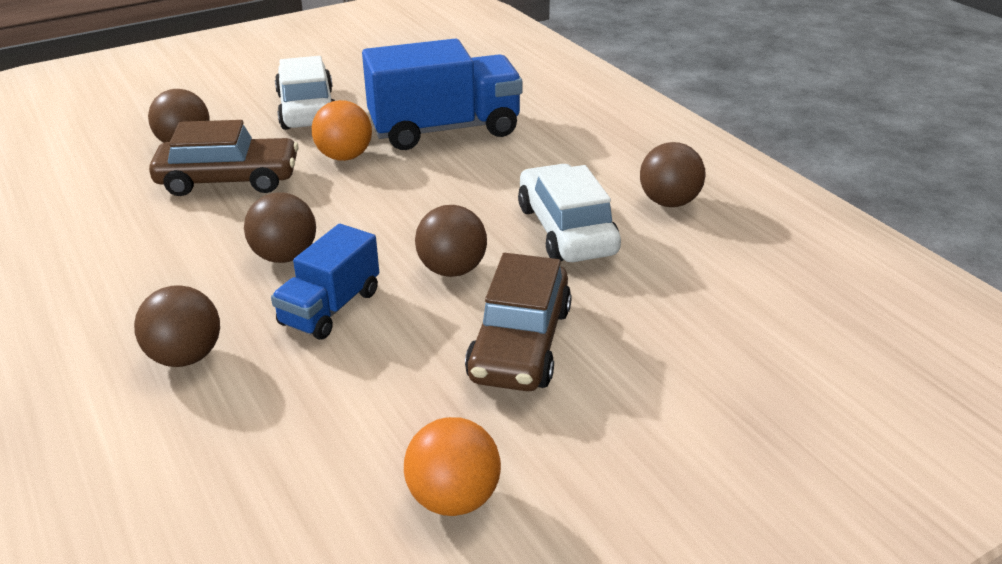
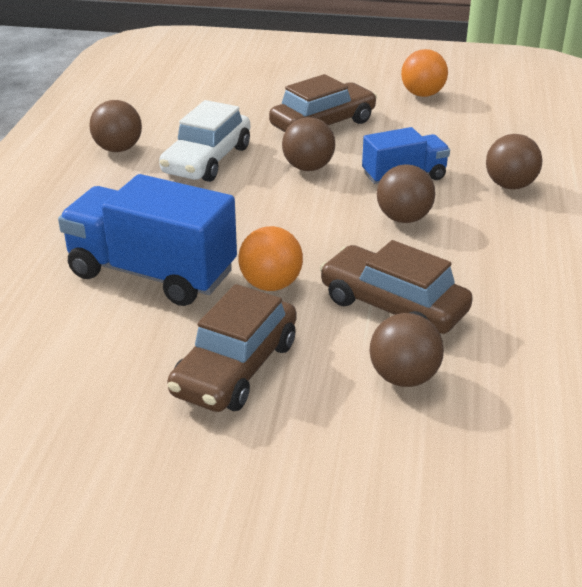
camera: 140 degrees left, 0 degrees up
white car [275,56,335,130] -> brown car [167,284,297,412]

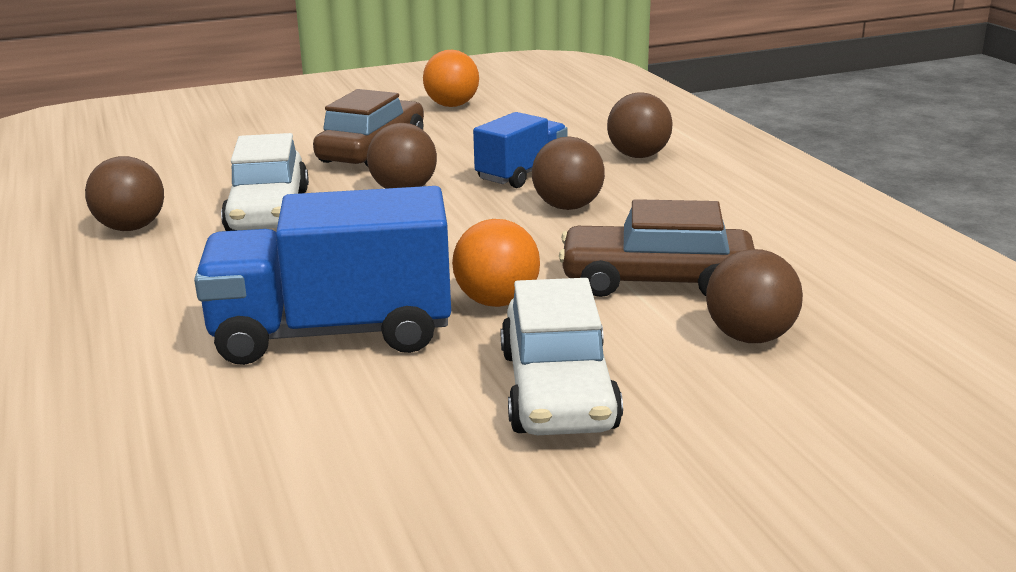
camera: 30 degrees left, 10 degrees down
brown car [167,284,297,412] -> white car [501,278,623,435]

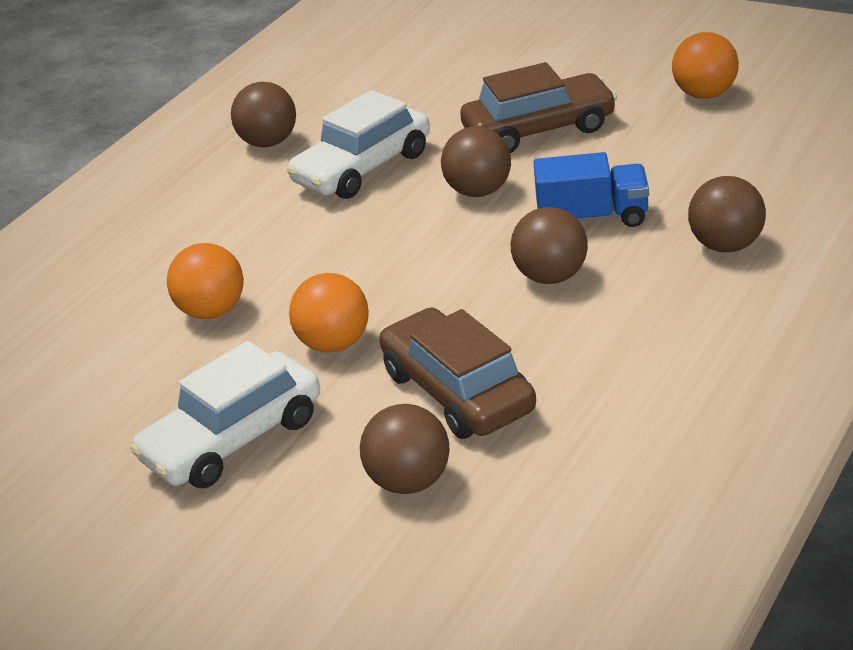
camera: 55 degrees right, 10 degrees up
blue truck [194,186,451,365] -> orange ball [167,243,244,319]

